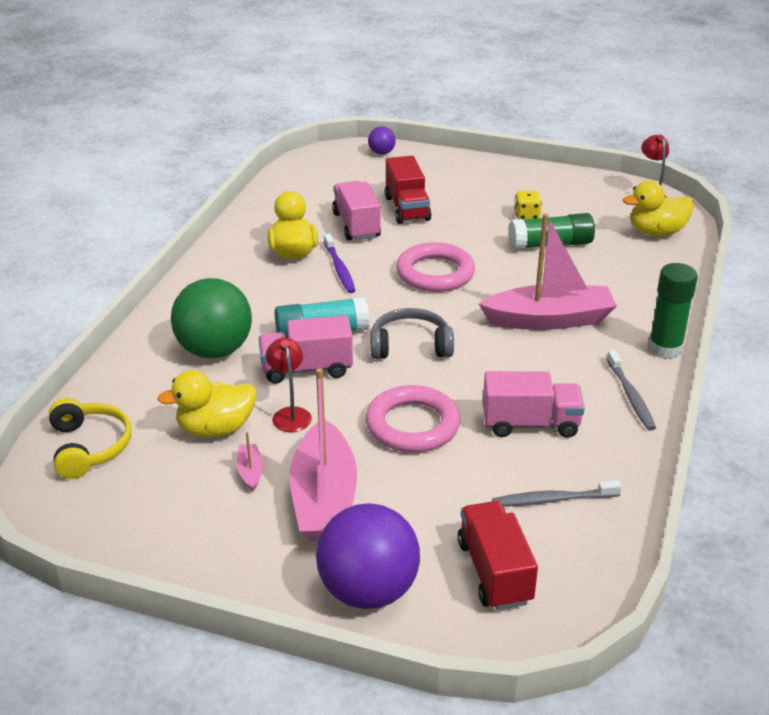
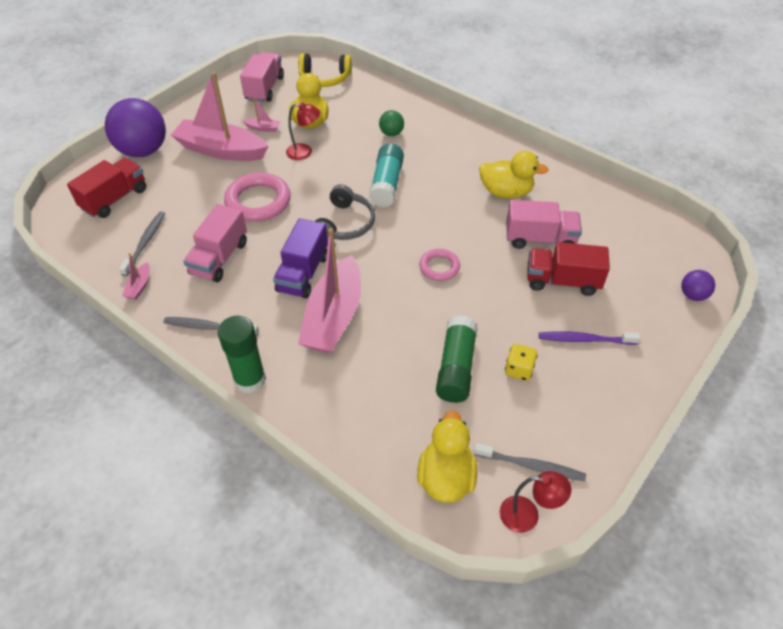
camera: 110 degrees right, 15 degrees up
green ball [171,278,252,359] -> green ball [379,110,404,136], size x0.46
pink truck [259,315,353,384] -> pink truck moved to [240,52,284,102]
purple toothbrush [324,233,356,293] -> purple toothbrush moved to [539,331,641,345]
pink ring [396,242,475,292] -> pink ring [419,249,460,281], size x0.57
red truck [457,501,538,610] -> red truck turned 60 degrees counterclockwise [67,158,146,218]
none -> pink boat [122,253,150,300]
none -> purple truck [273,218,328,299]
none -> grey toothbrush [473,443,586,481]

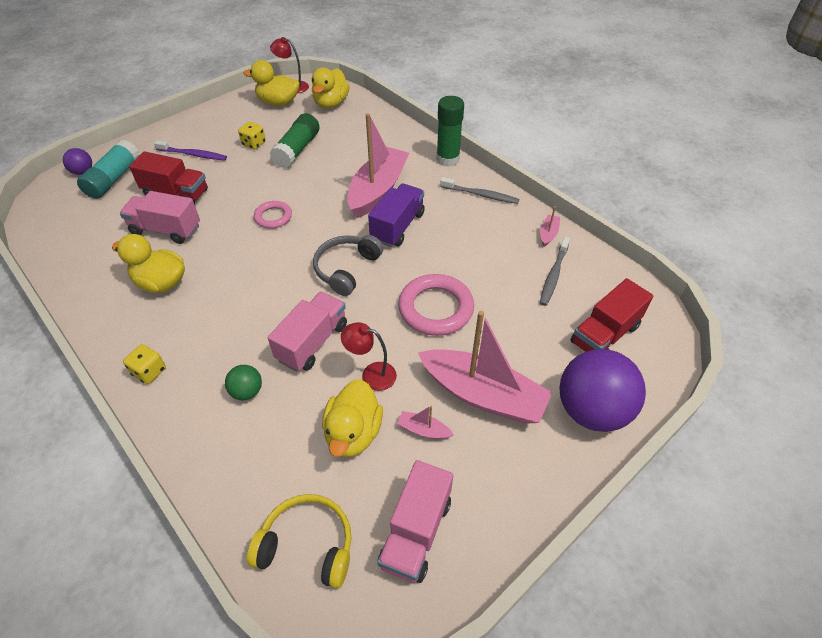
camera: 170 degrees left, 0 degrees up
pink truck [183,204,247,282] -> pink truck moved to [268,292,347,372]
turquoise glue stick [369,143,404,208] -> turquoise glue stick moved to [77,140,140,199]
grey toothbrush [473,443,586,481] -> yellow duck [244,60,300,106]
none -> yellow dice [123,344,166,384]

